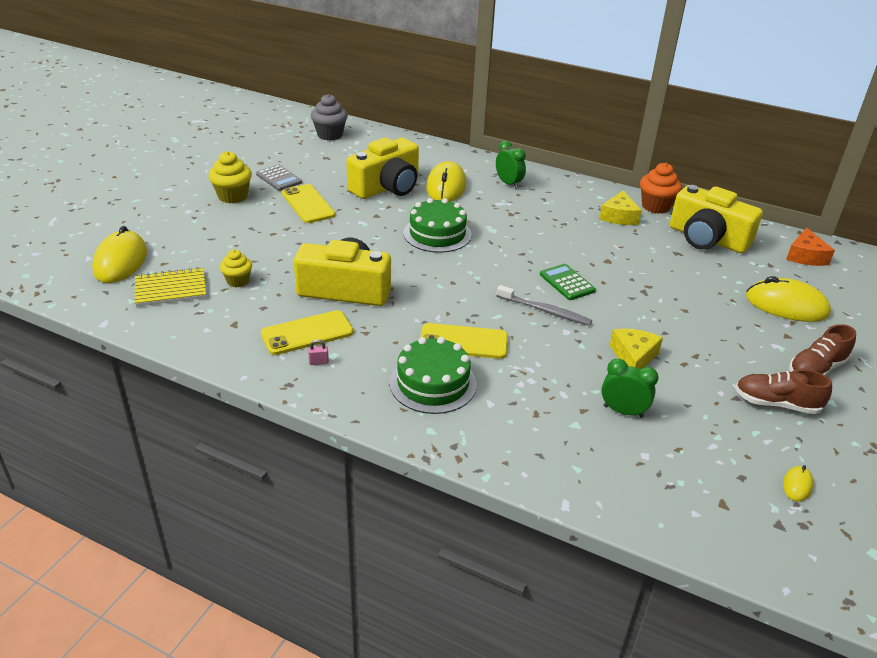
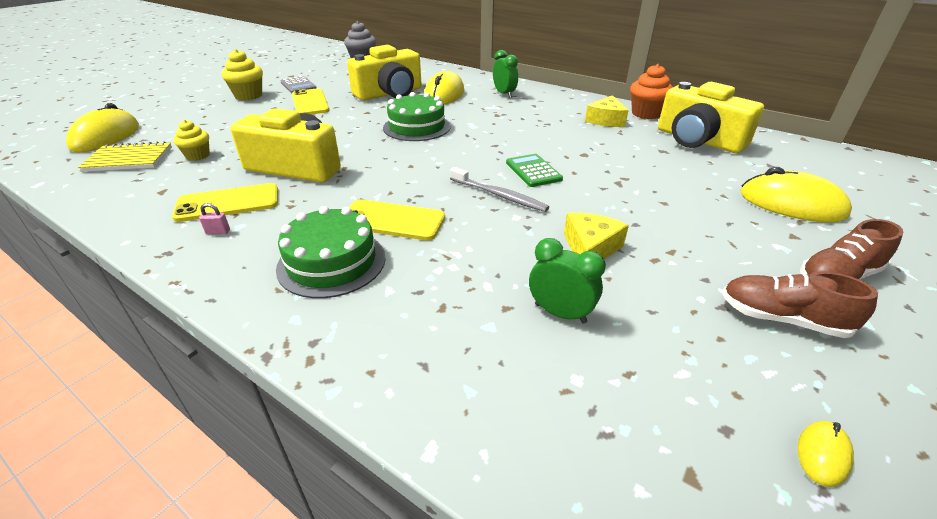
camera: 10 degrees right, 0 degrees up
orange cheese [786,228,835,266] -> none

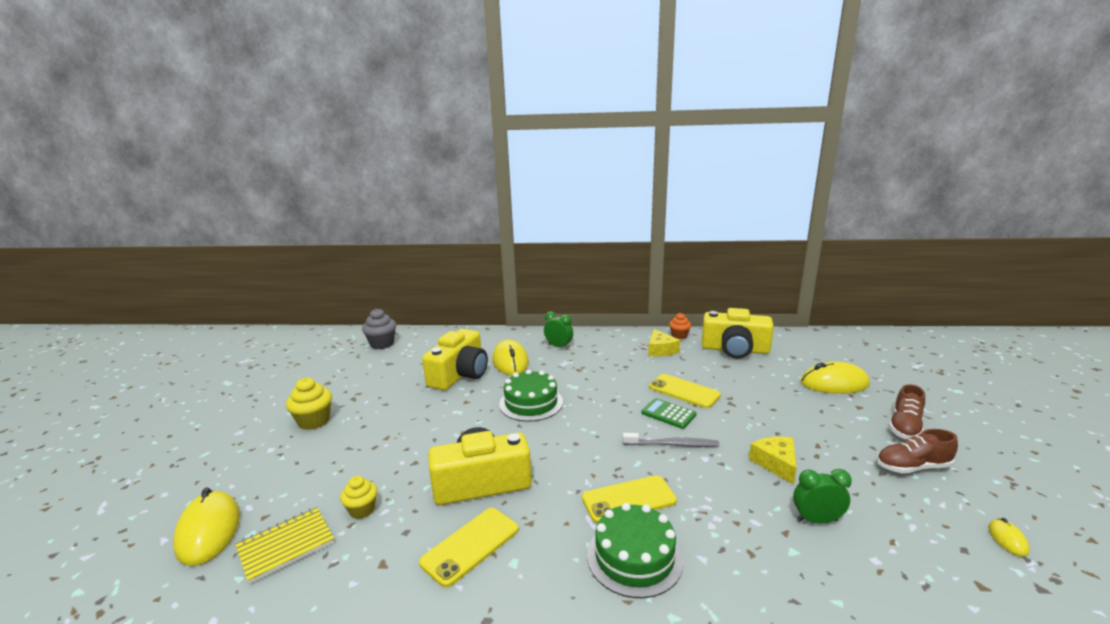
camera: 30 degrees left, 15 degrees down
pink padlock [199,203,230,234] -> none
grey calculator [281,76,317,93] -> none
yellow phone [292,88,330,114] -> yellow phone moved to [649,374,721,408]
orange cupcake [630,64,673,119] -> orange cupcake [669,313,691,339], size x0.65

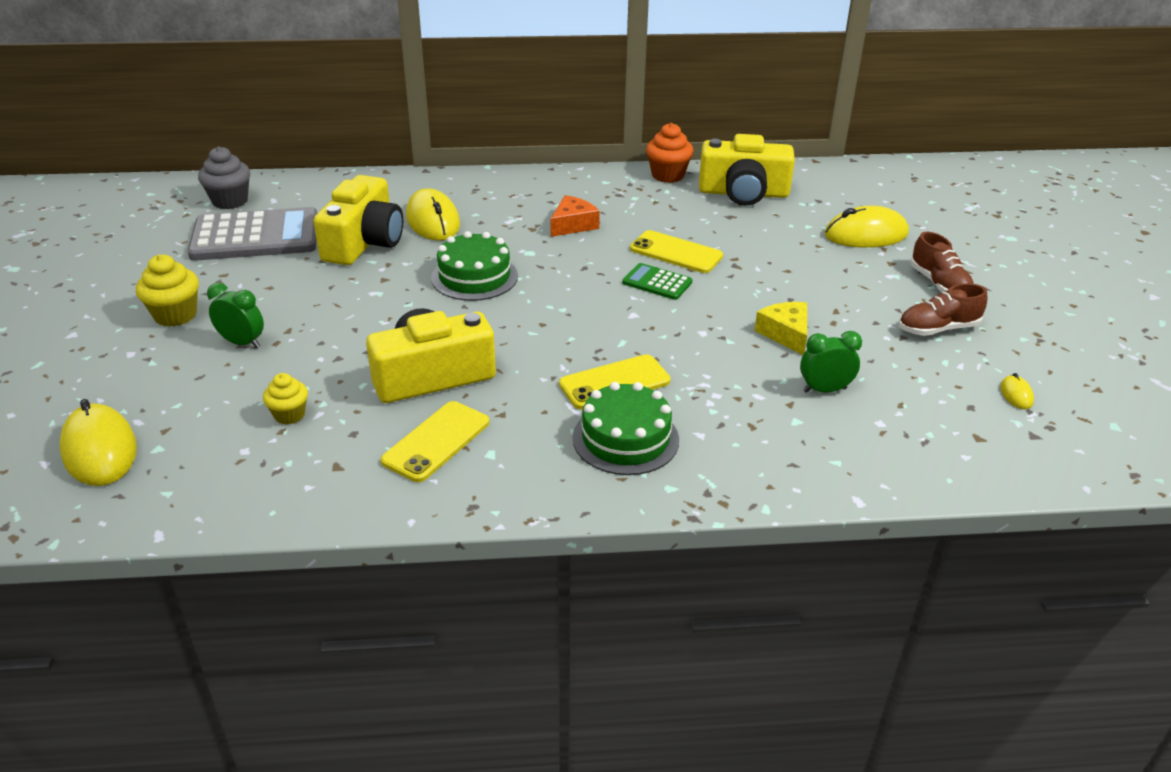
camera: 10 degrees left, 15 degrees up
yellow notebook [235,507,334,584] -> none
green clock [544,312,573,349] -> green clock moved to [207,283,264,348]
grey toothbrush [623,433,719,447] -> none
yellow cheese [648,329,680,356] -> none
orange cupcake [669,313,691,339] -> orange cupcake [646,123,694,183], size x1.54
brown shoe [889,384,925,439] -> brown shoe turned 45 degrees counterclockwise [910,232,974,293]
none -> grey calculator [188,207,317,261]
none -> orange cheese [551,195,600,237]

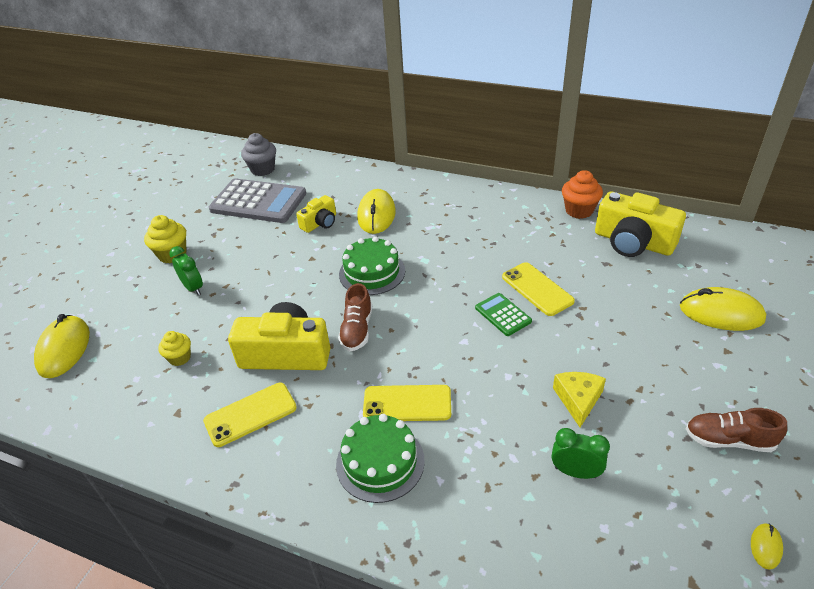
camera: 30 degrees right, 5 degrees up
yellow camera [313,175,403,265] -> yellow camera [296,195,336,233], size x0.55
orange cheese [551,195,600,237] -> none
brown shoe [910,232,974,293] -> brown shoe moved to [338,283,372,351]

